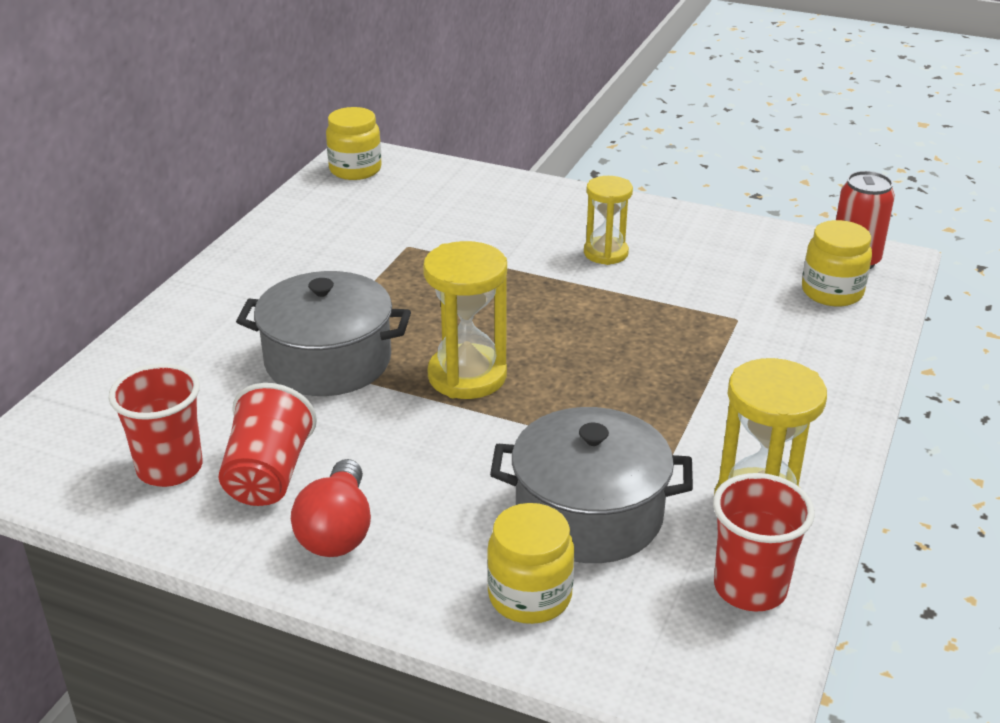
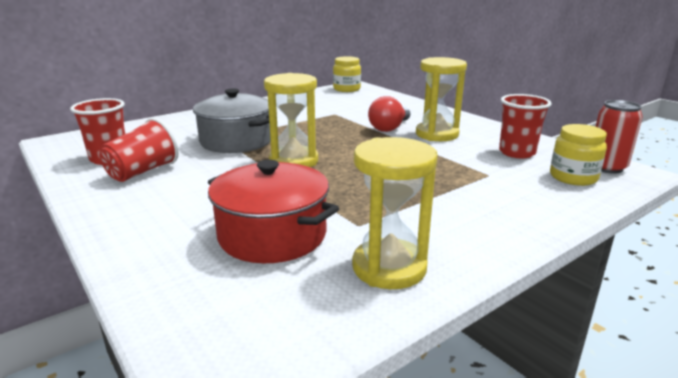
camera: 30 degrees right, 10 degrees down
red light bulb [291,459,371,557] -> red light bulb moved to [368,96,410,132]
yellow jar [487,503,574,624] -> none
grey pot [490,407,693,563] -> red pot [208,160,339,263]
yellow hourglass [584,176,633,265] -> yellow hourglass [416,57,467,141], size x1.53
red cup [713,473,815,612] -> red cup moved to [499,94,552,158]

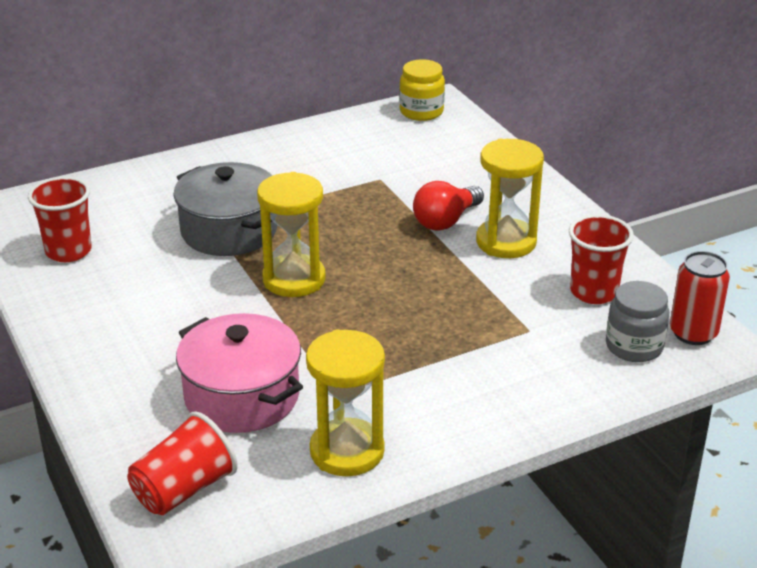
camera: 10 degrees right, 10 degrees up
red cup [99,118,179,182] -> red cup moved to [127,411,237,515]
red pot [208,160,339,263] -> pink pot [176,313,303,433]
yellow jar [550,124,607,186] -> grey jar [606,281,669,362]

